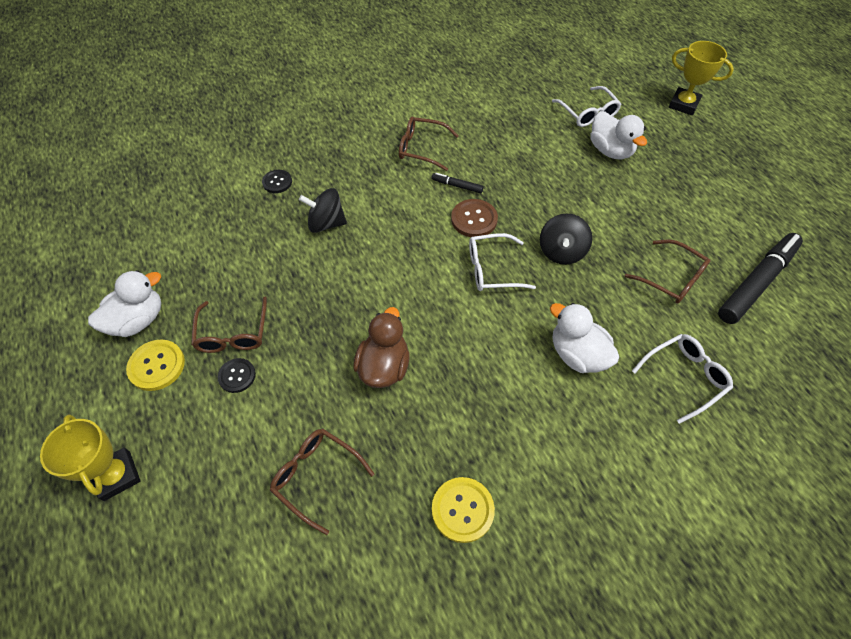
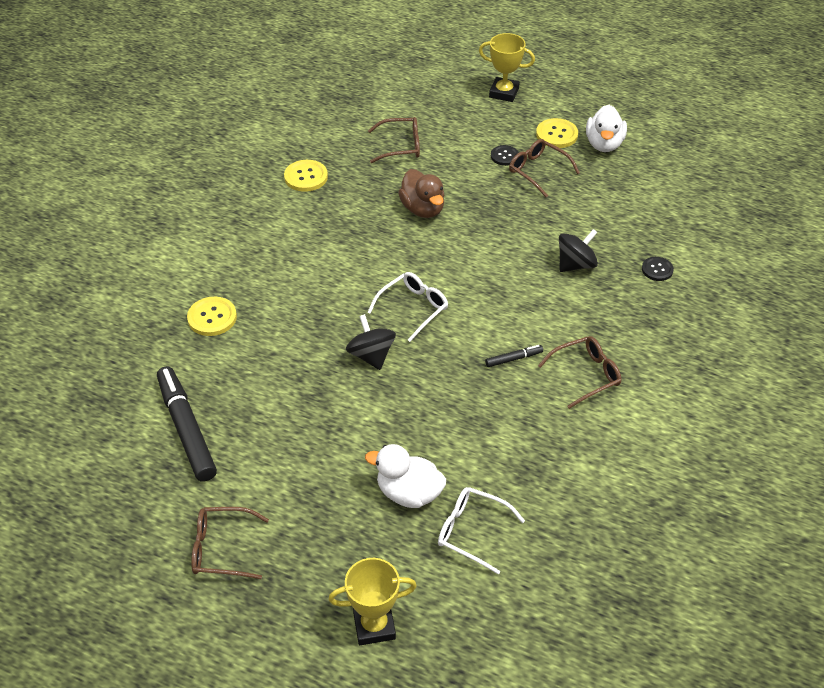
camera: 140 degrees right, 10 degrees down
brown button [451,199,498,237] -> none
white duck [550,303,619,373] -> none
brown glasses [625,240,710,304] -> brown glasses moved to [191,507,269,579]
white glasses [632,334,733,424] -> yellow button [187,297,237,336]
black marker [718,233,803,324] -> black marker turned 150 degrees clockwise [157,366,217,482]

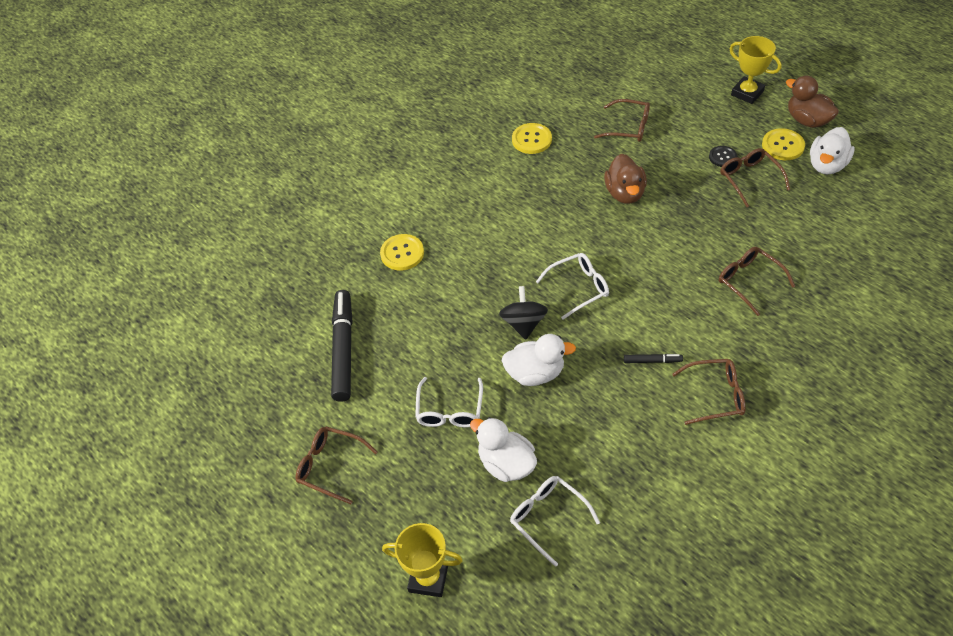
camera: 25 degrees right, 5 degrees up
black spinning top [559,229,598,272] -> brown glasses [719,247,795,316]
black button [642,257,674,281] -> none
none -> white glasses [415,377,483,427]
none -> white duck [502,334,576,386]
none -> brown duck [786,76,839,128]

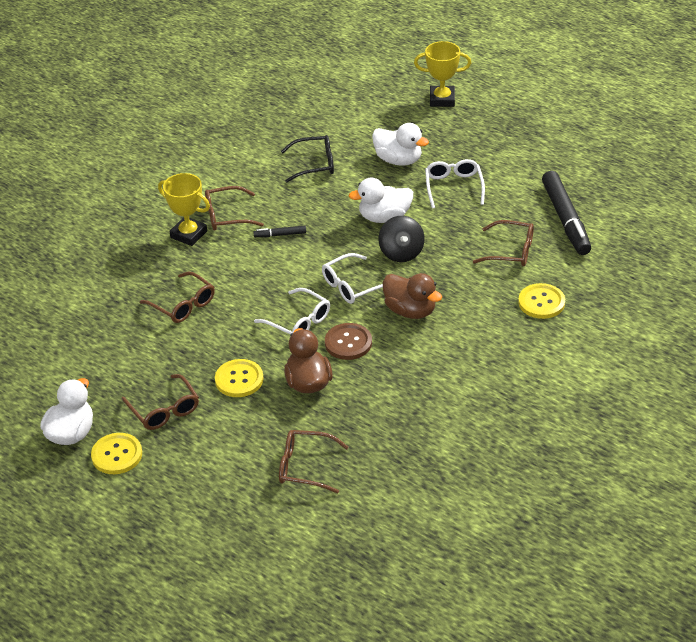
camera: 170 degrees right, 10 degrees down
brown glasses [295,426,378,504] -> brown glasses moved to [473,220,534,266]
white glasses [510,476,600,567] -> white glasses moved to [254,288,330,335]
yellow button [512,123,552,154] -> yellow button moved to [215,359,264,397]
black button [709,146,737,167] -> none
yellow trophy [729,36,782,104] -> yellow trophy moved to [158,173,210,246]
brown duck [786,76,839,128] -> brown duck moved to [383,273,442,319]
none -> black glasses [281,135,334,182]
none -> brown button [325,323,372,360]

